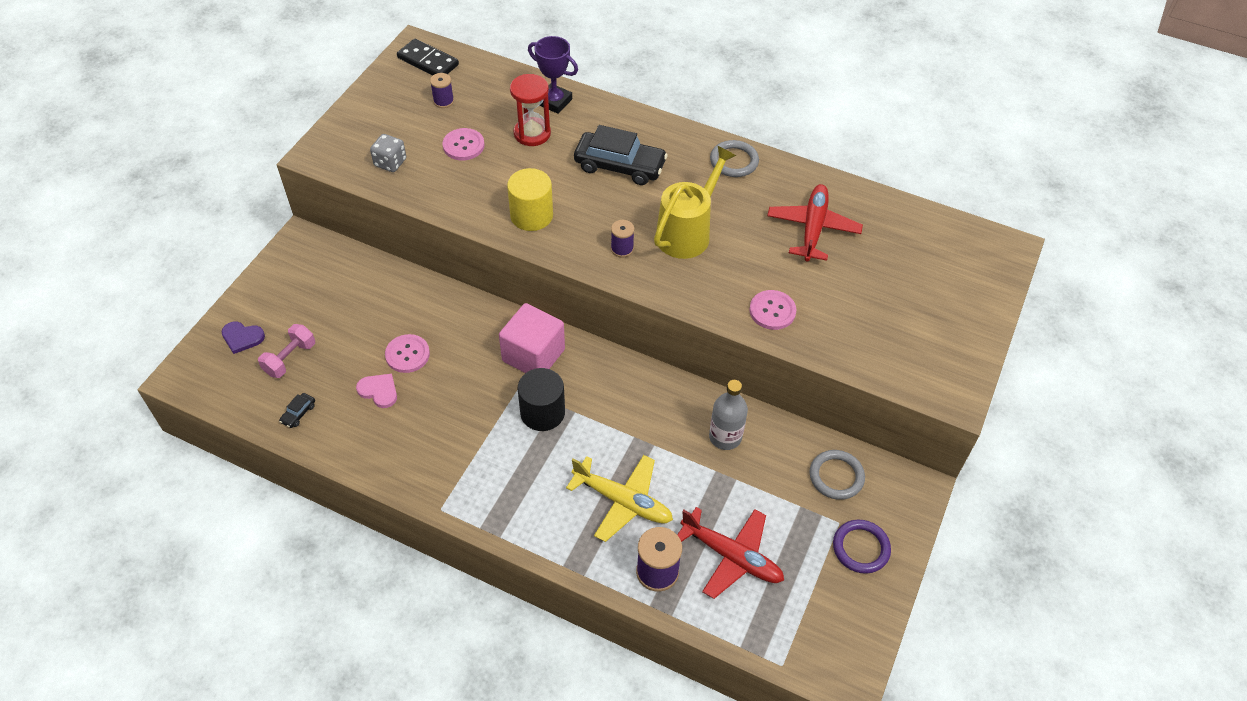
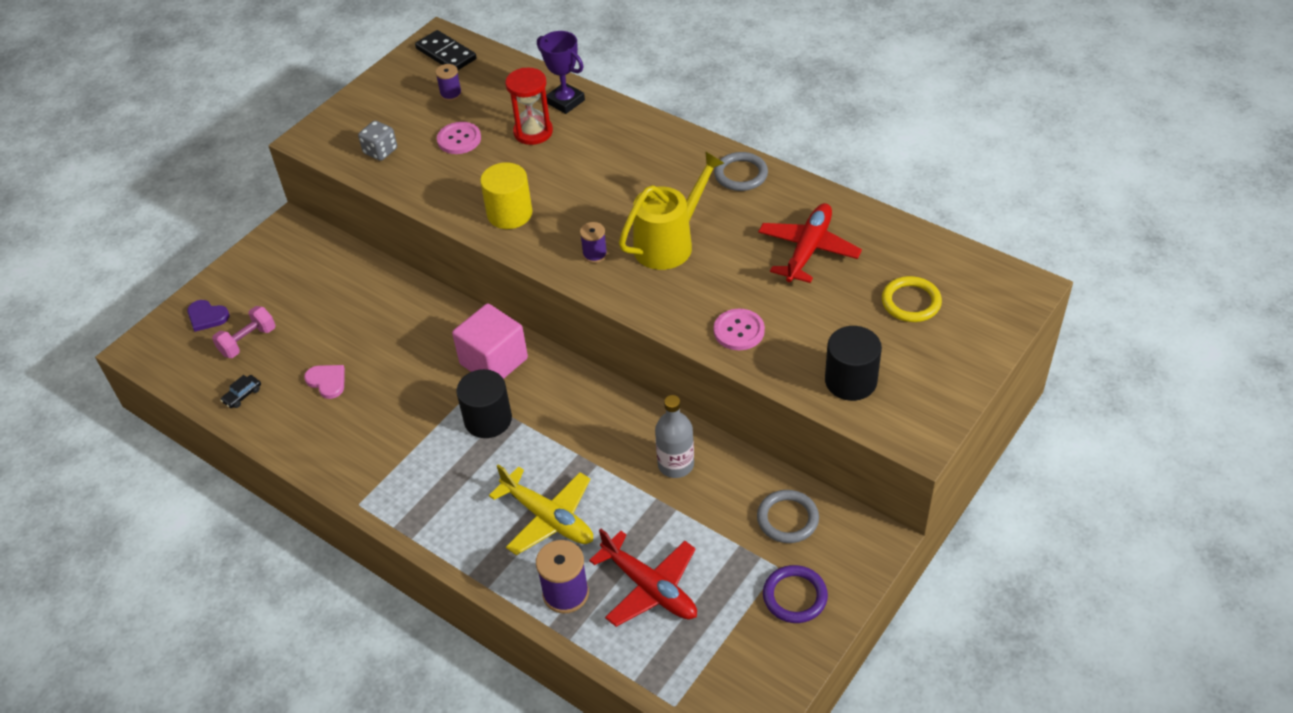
camera: 15 degrees right, 5 degrees down
pink button [385,334,430,373] -> none
black car [574,125,668,185] -> none
none -> black cylinder [825,326,882,401]
none -> yellow ring [882,276,942,322]

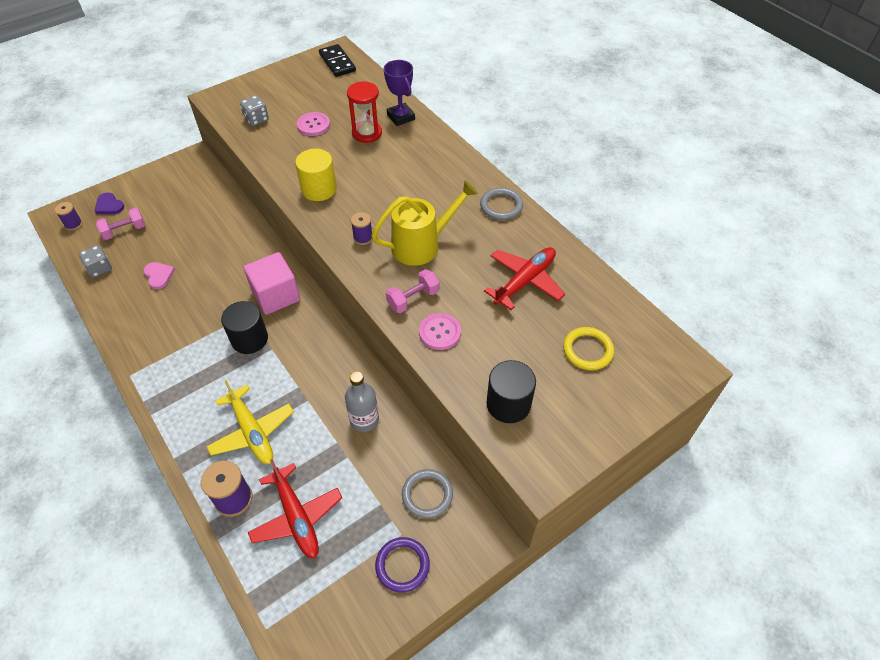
camera: 15 degrees right, 5 degrees up
black car [220,375,261,408] -> grey dice [79,245,112,277]
purple spool [435,64,462,101] -> purple spool moved to [55,202,82,231]
none -> pink dumbbell [386,269,439,313]

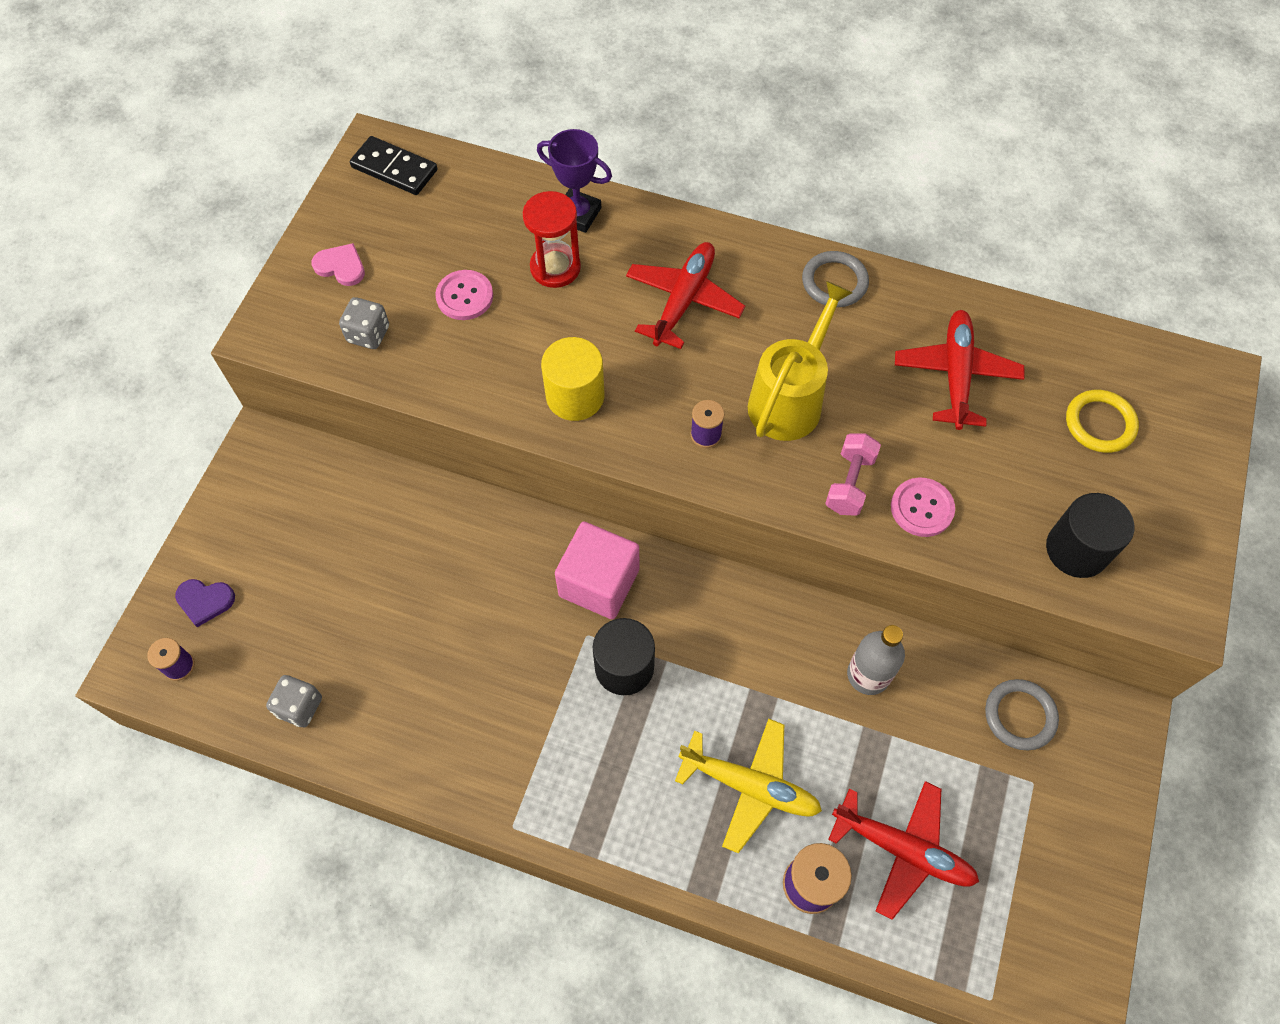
camera: 35 degrees left, 10 degrees up
pink dumbbell [96,207,145,240] -> none
pink heart [144,262,175,289] -> pink heart moved to [312,243,365,286]
purple ring [375,537,430,593] -> none
none -> red plane [626,242,745,349]

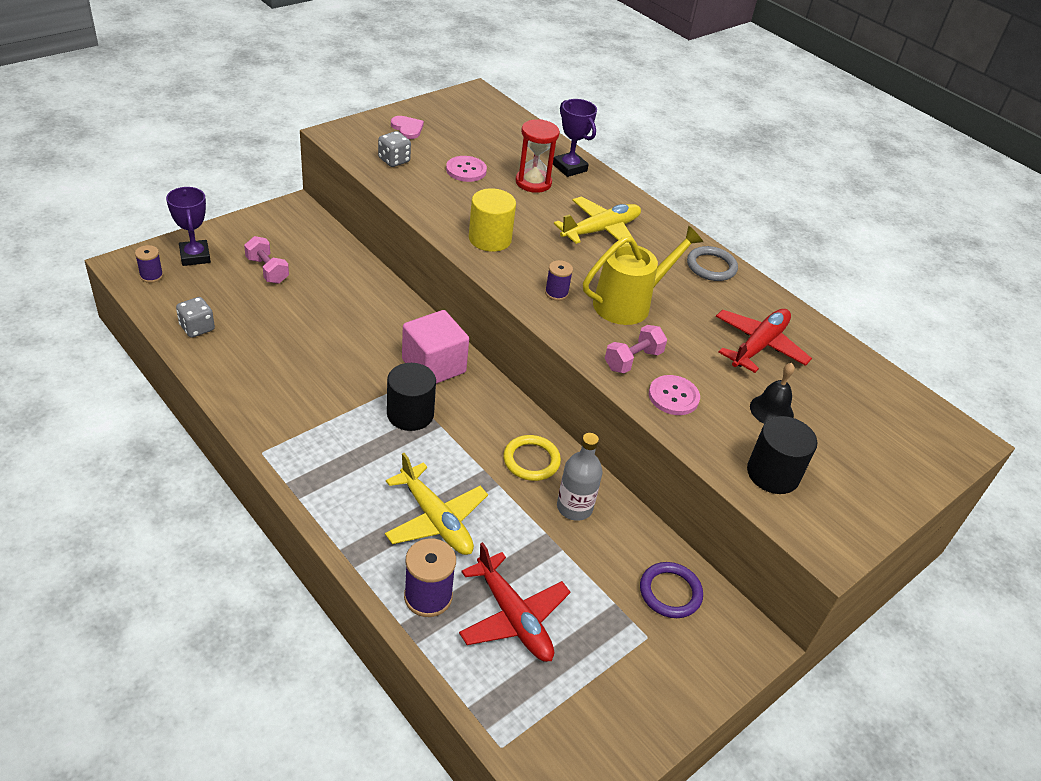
camera: 25 degrees right, 20 degrees down
purple heart [175,579,235,627] -> purple trophy [166,187,211,266]
black domino [350,136,438,195] -> none
red plane [626,242,745,349] -> yellow plane [554,196,641,244]
grey ring [985,679,1059,750] -> purple ring [640,562,703,618]
yellow ring [1066,390,1139,453] -> yellow ring moved to [503,435,561,481]
none -> pink dumbbell [244,236,289,284]
none -> black bell [750,363,795,424]

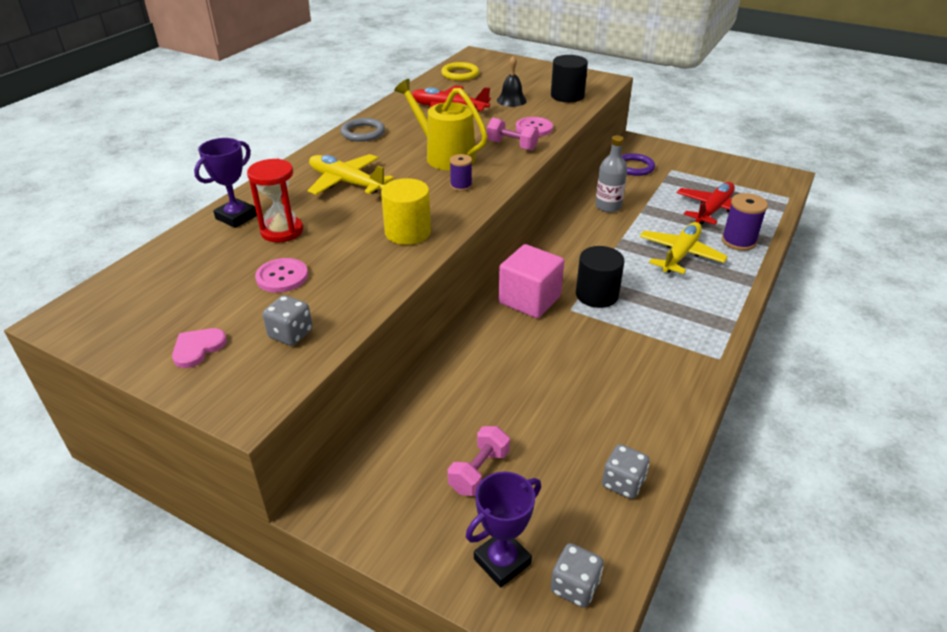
camera: 105 degrees left, 5 degrees down
purple spool [135,245,163,283] -> grey dice [551,543,603,608]
yellow ring [503,435,561,481] -> yellow ring moved to [441,62,479,81]

